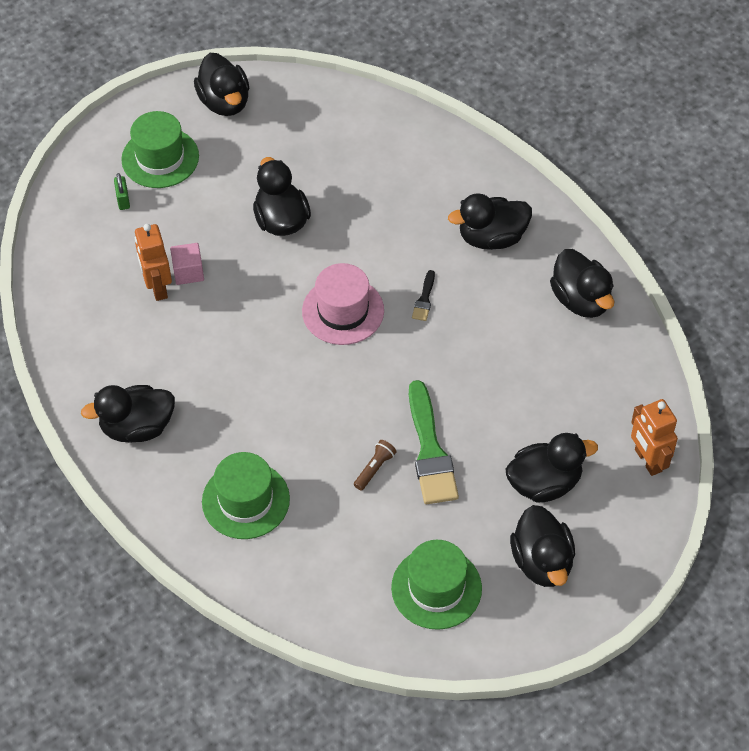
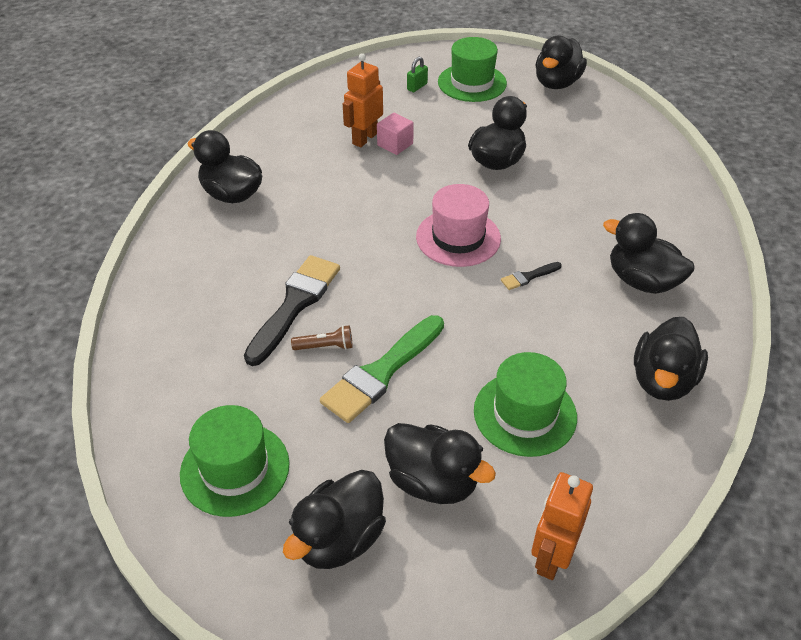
camera: 50 degrees right, 10 degrees down
green hat [202,452,290,539] -> green hat moved to [474,352,577,457]
none -> black brush [244,255,340,366]

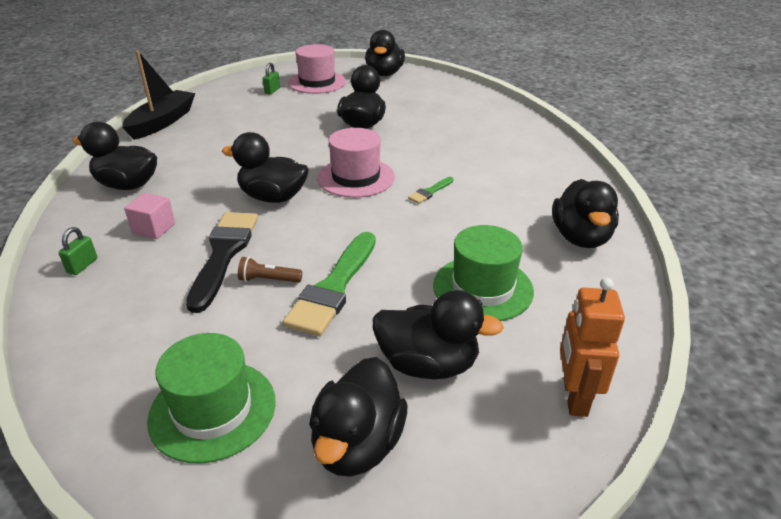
camera: 20 degrees left, 10 degrees down
brown flashlight [291,325,353,350] -> brown flashlight turned 150 degrees counterclockwise [238,257,302,283]
orange robot [343,53,383,147] -> none
pink cube [377,113,414,155] -> pink cube moved to [124,193,175,239]
green hat [438,37,507,102] -> pink hat [288,44,346,94]
black brush [501,262,562,290] -> green brush [408,177,453,204]
black duck [603,213,695,294] -> black duck moved to [222,132,309,203]
none -> green padlock [58,227,98,275]
none -> black boat [122,51,196,140]

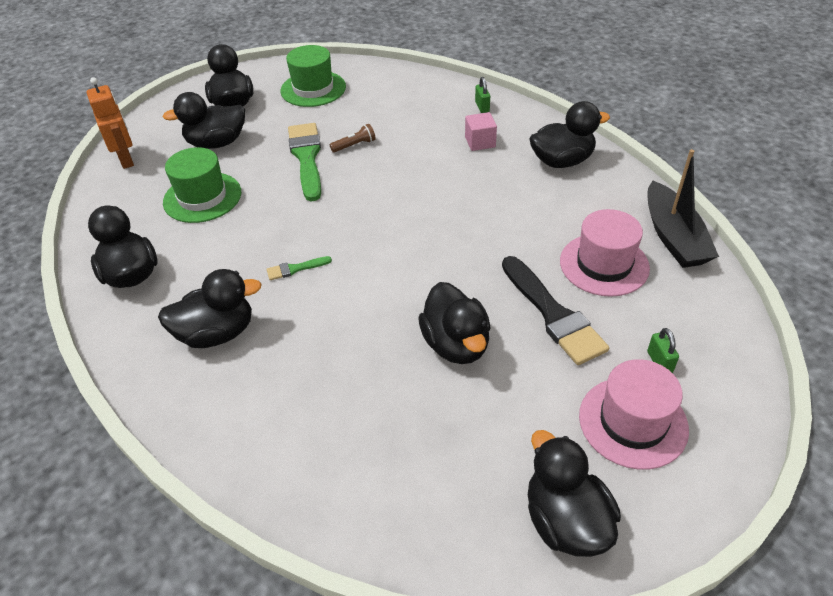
camera: 150 degrees right, 10 degrees up
black brush [186,212,258,313] -> black brush moved to [502,256,609,365]
black duck [222,132,309,203] -> black duck moved to [158,269,262,348]
pink hat [317,128,395,198] -> pink hat moved to [560,209,650,297]
green brush [408,177,453,204] -> green brush turned 120 degrees counterclockwise [267,256,332,280]

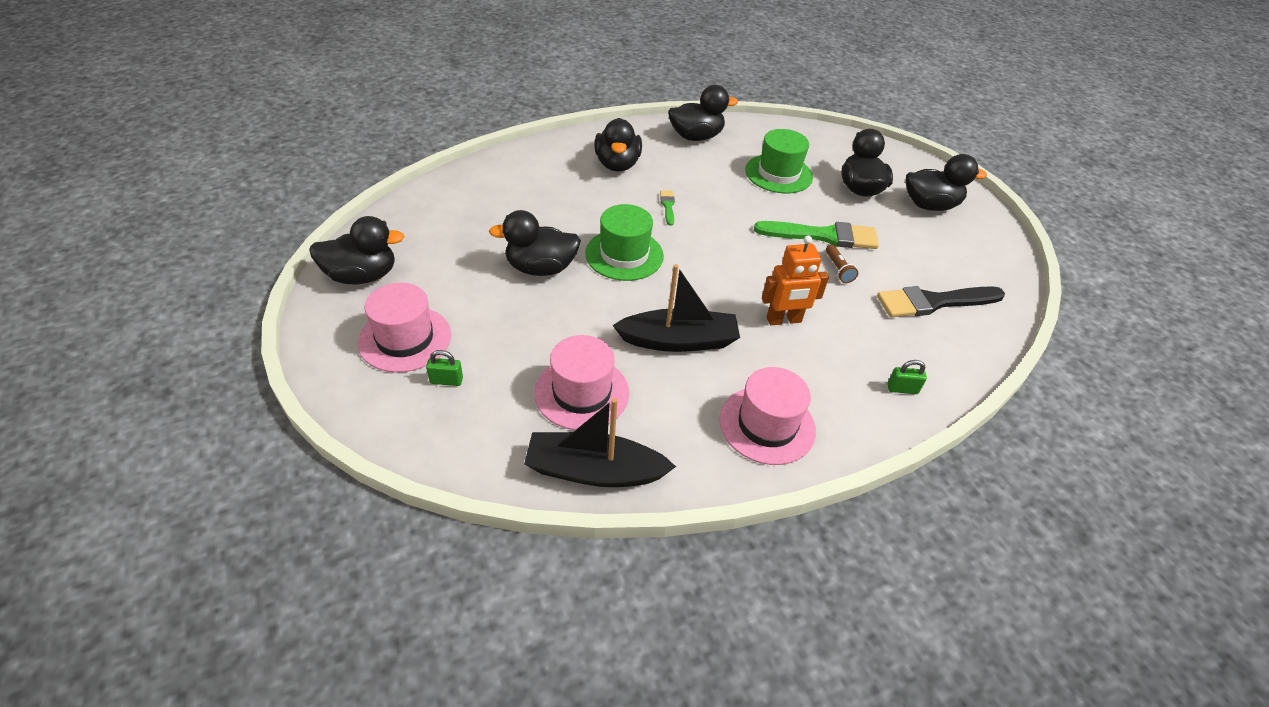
camera: 100 degrees right, 0 degrees up
orange robot [86,77,134,169] -> orange robot moved to [762,235,829,325]
green hat [281,45,346,107] -> green hat moved to [585,204,664,281]
pink cube [465,112,497,151] -> none
black brush [502,256,609,365] -> black brush moved to [877,286,1005,317]
black duck [529,101,610,168] -> pink hat [719,367,816,465]
none -> black boat [613,264,740,352]

